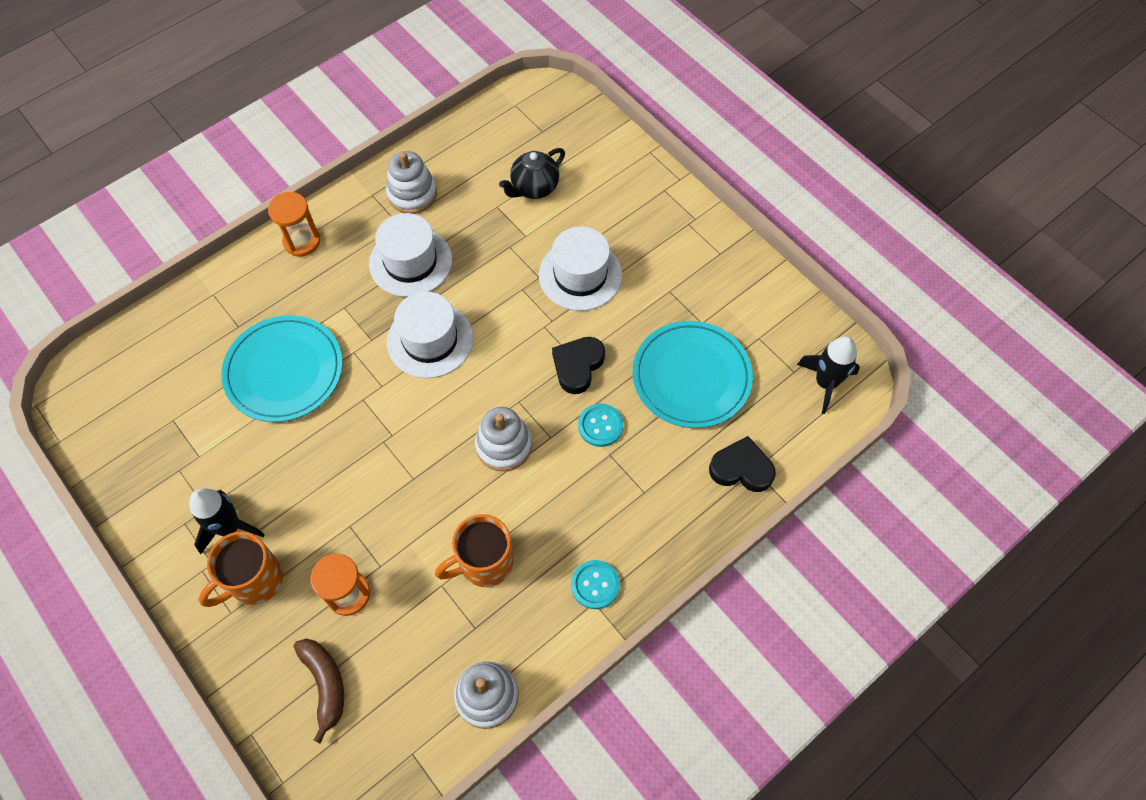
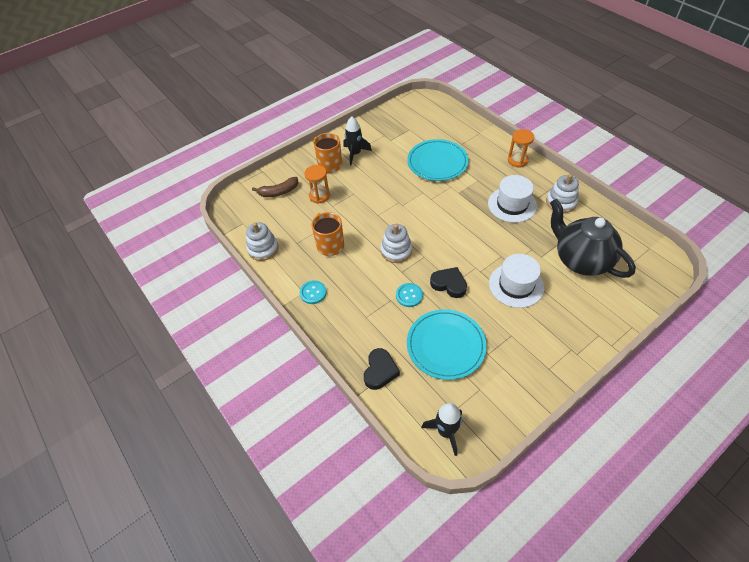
camera: 95 degrees right, 10 degrees down
white hat [387,292,473,378] -> none
black teapot [499,148,565,199] -> black teapot [550,199,636,278], size x1.84

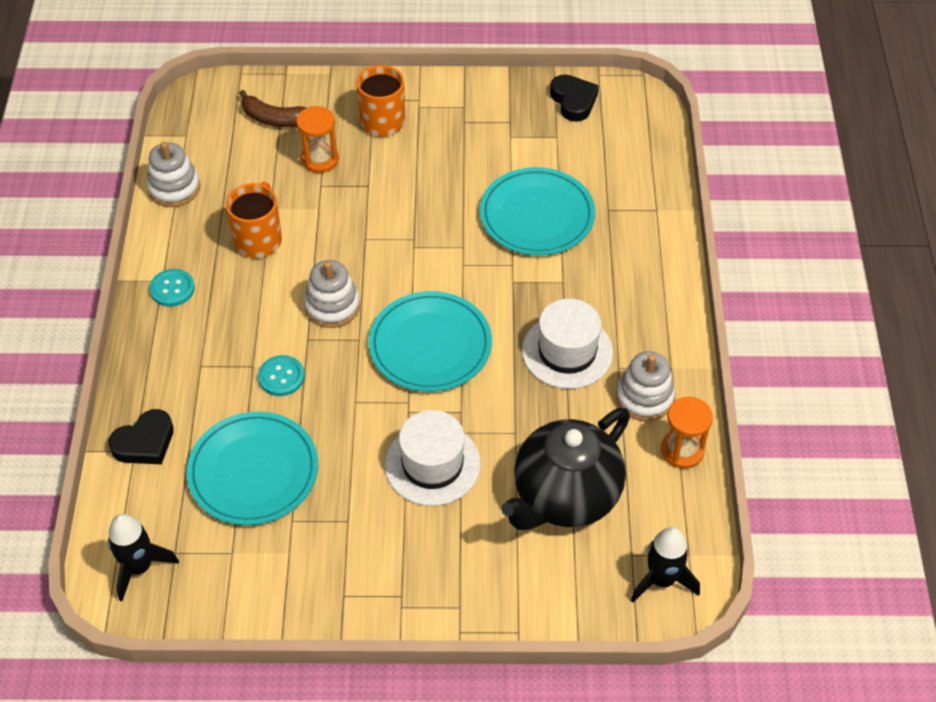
camera: 35 degrees right, 0 degrees up
black rocket [343,117,372,165] -> black rocket moved to [631,527,700,602]
black heart [430,267,467,298] -> black heart moved to [550,74,599,122]
orange hourglass [508,129,534,168] -> orange hourglass moved to [661,397,713,469]
black teapot [550,199,636,278] -> black teapot turned 135 degrees counterclockwise [501,408,630,530]
none -> turquoise plate [368,291,492,392]

